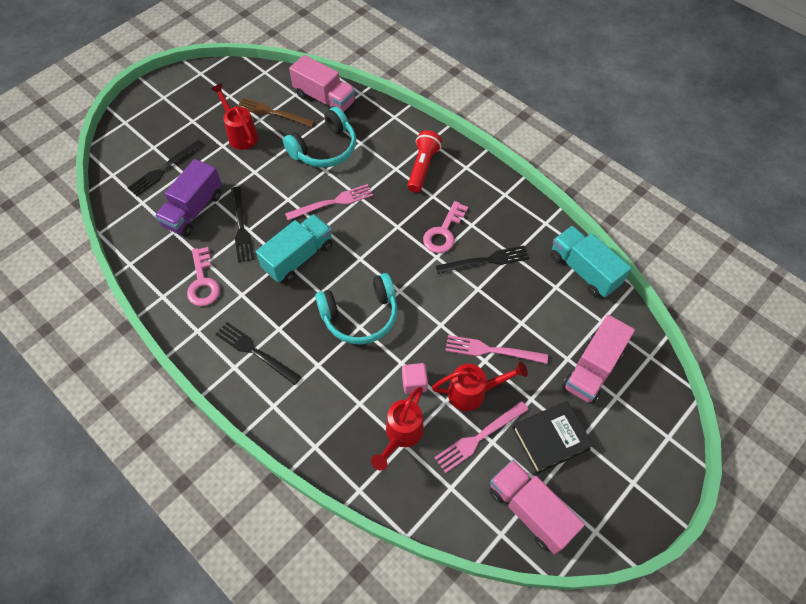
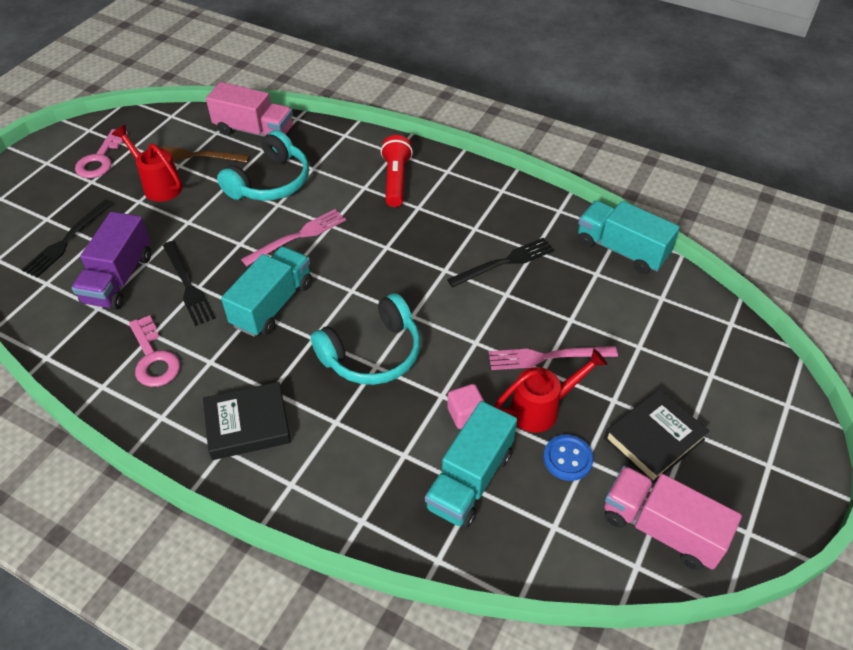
camera: 15 degrees left, 10 degrees down
black fork [215,322,301,385] -> black book [203,382,291,460]
red watering can [371,387,424,471] -> turquoise truck [424,401,517,529]
pink key [423,201,468,253] -> pink key moved to [75,129,128,178]
pink fork [434,401,529,473] -> blue button [543,434,594,481]
pink truck [562,315,635,404] -> none

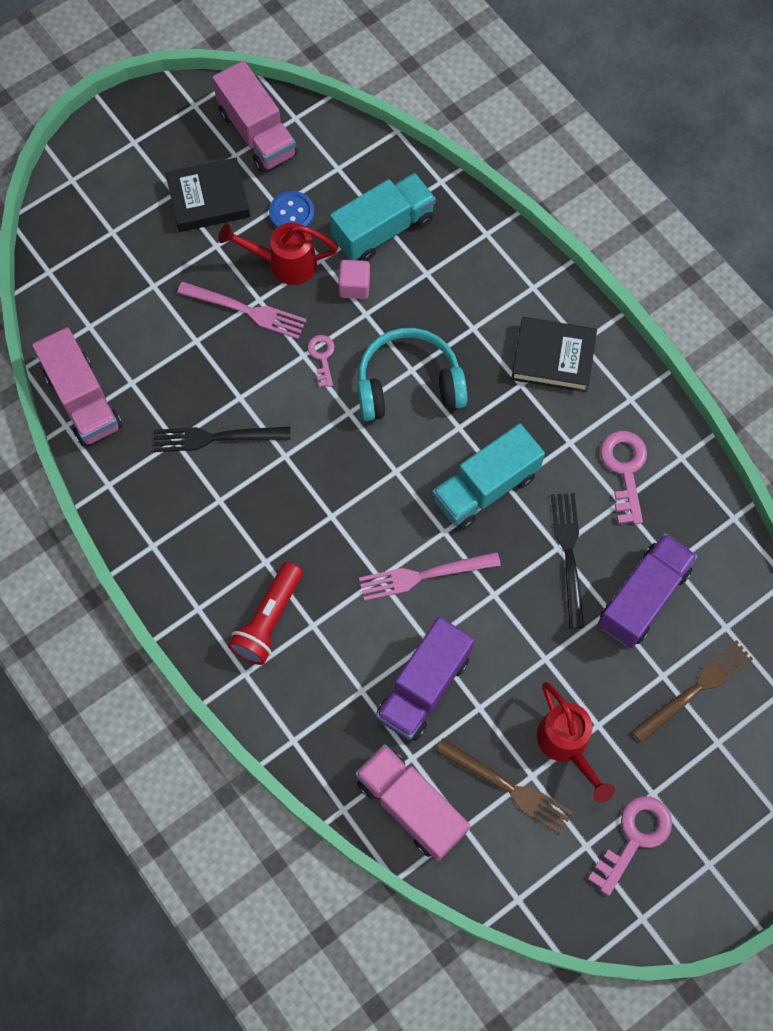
camera: 155 degrees left, 20 degrees up
black fork [22,200,113,278] -> brown fork [632,640,753,743]
turquoise headphones [217,130,309,201] -> purple truck [376,617,475,741]
turquoise truck [578,201,680,274] -> pink truck [32,327,122,446]
none -> pink key [307,335,335,387]

